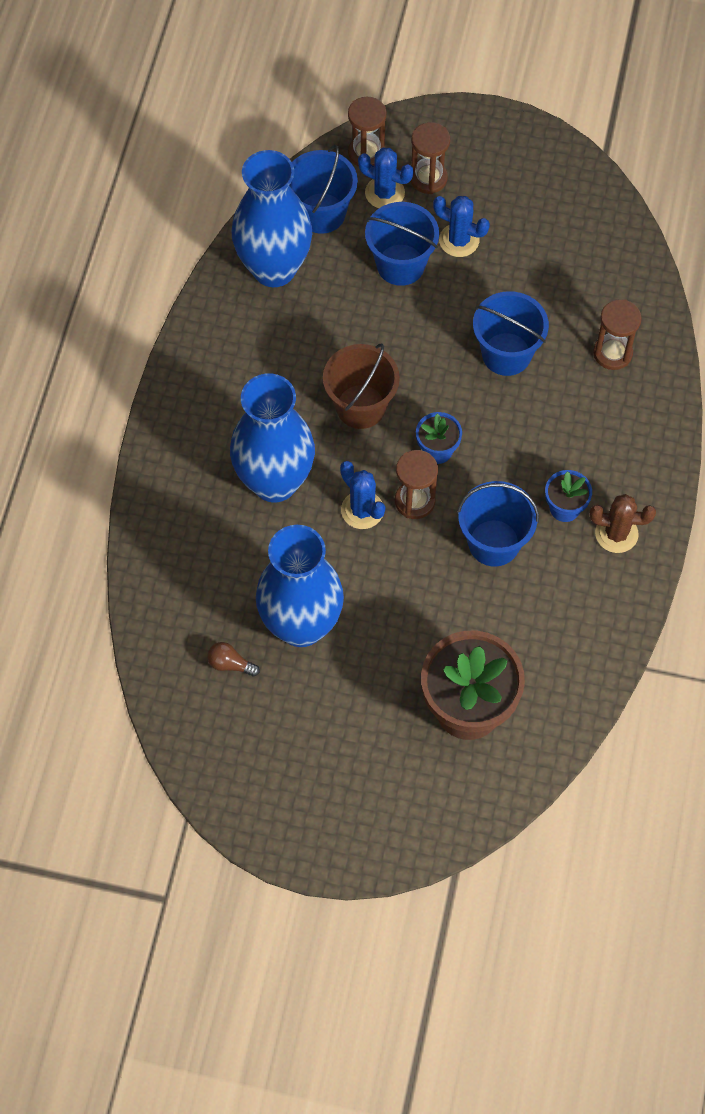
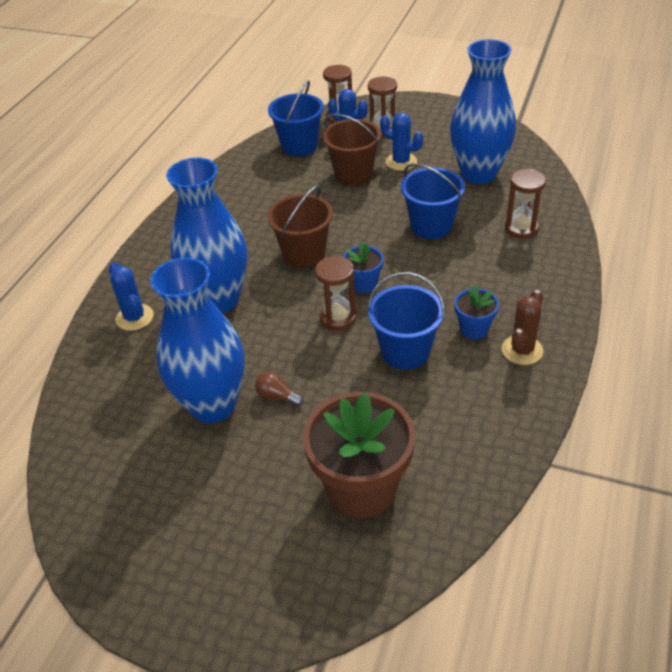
camera: 10 degrees right, 20 degrees down
brown light bulb [207,642,260,677] -> brown light bulb moved to [255,372,303,406]
blue vase [231,150,312,287] -> blue vase moved to [450,39,516,184]
blue cactus [340,461,385,529] -> blue cactus moved to [109,262,153,331]
blue bucket [365,202,439,286] -> brown bucket [323,114,381,185]
brown cactus [590,494,656,553] -> brown cactus turned 75 degrees counterclockwise [502,290,543,365]

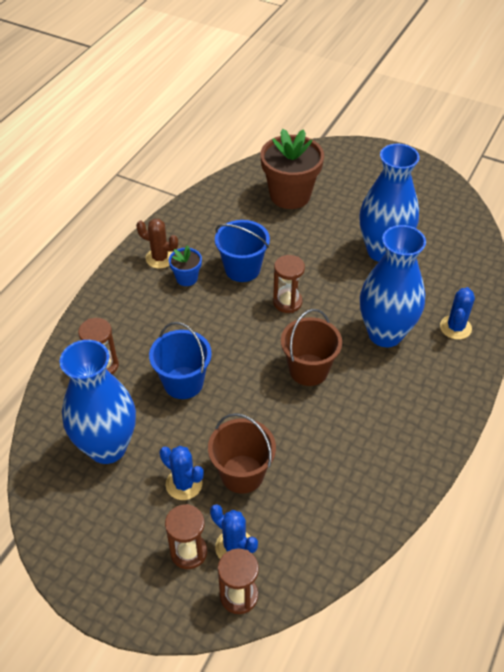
camera: 175 degrees left, 5 degrees up
blue cactus [109,262,153,331] -> blue cactus turned 45 degrees clockwise [440,287,475,340]
brown light bulb [255,372,303,406] -> none
blue bucket [268,80,324,156] -> none
blue flower pot [343,242,384,294] -> none
brown cactus [502,290,543,365] -> brown cactus turned 75 degrees clockwise [136,219,178,268]

